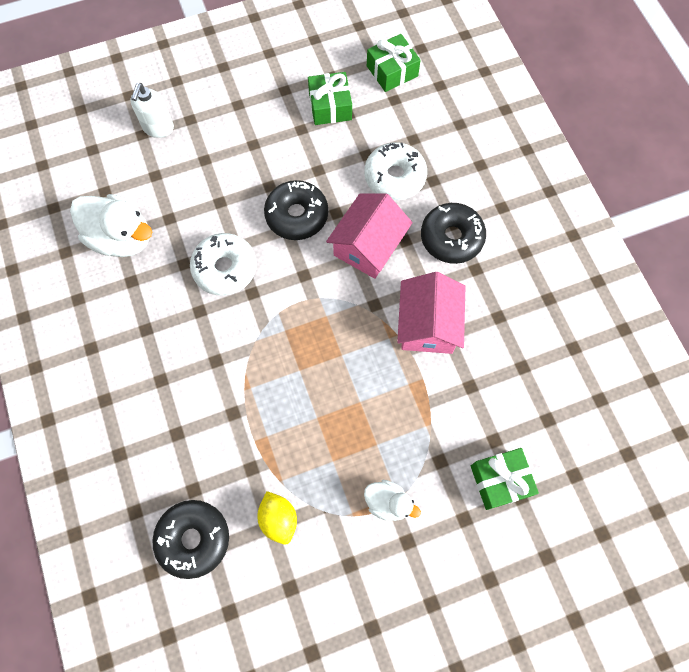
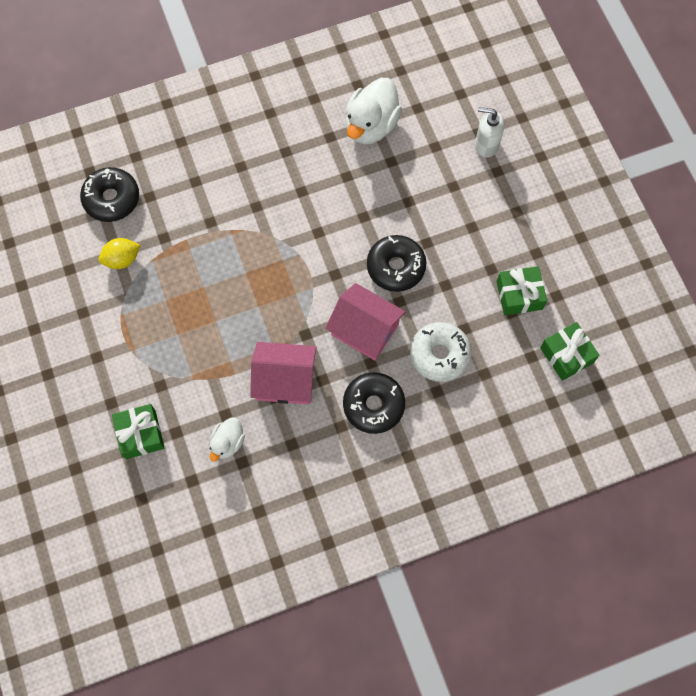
camera: 90 degrees right, 0 degrees up
white donut [190,233,257,296] -> none
white duck [364,480,421,521] -> white duck moved to [210,417,245,462]

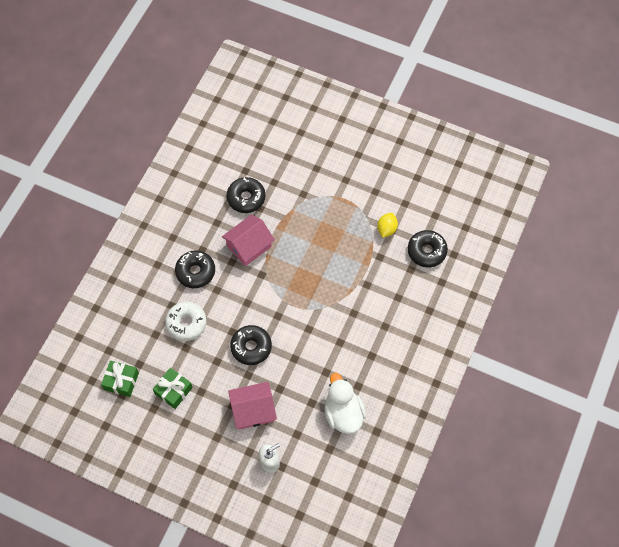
camera: 135 degrees right, 5 degrees down
green gift [112,404,164,459] -> none
white duck [210,417,245,462] -> black donut [227,177,266,213]
pink house [325,283,405,361] -> pink house moved to [228,382,277,429]

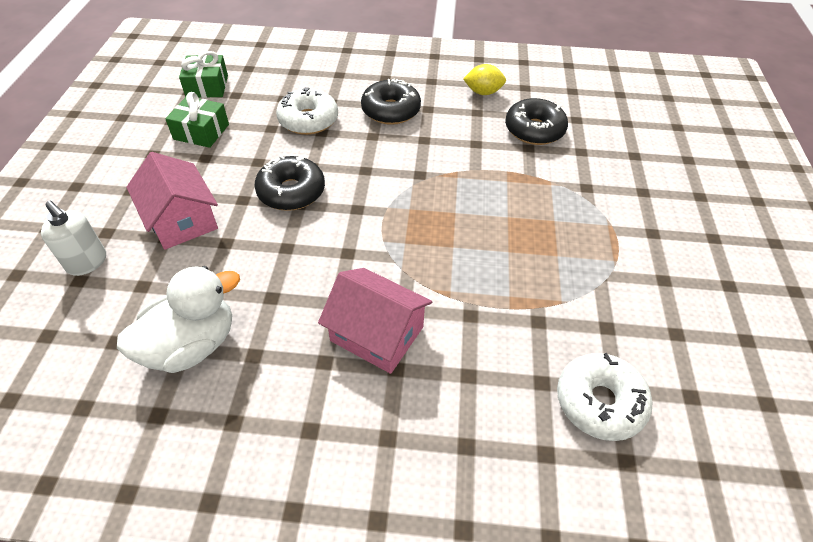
camera: 70 degrees right, 15 degrees down
pink house [222,215,275,266] -> pink house moved to [318,268,432,374]
yellow lemon [377,213,398,238] -> yellow lemon moved to [463,64,506,95]
black donut [408,230,448,267] -> white donut [557,353,652,441]

